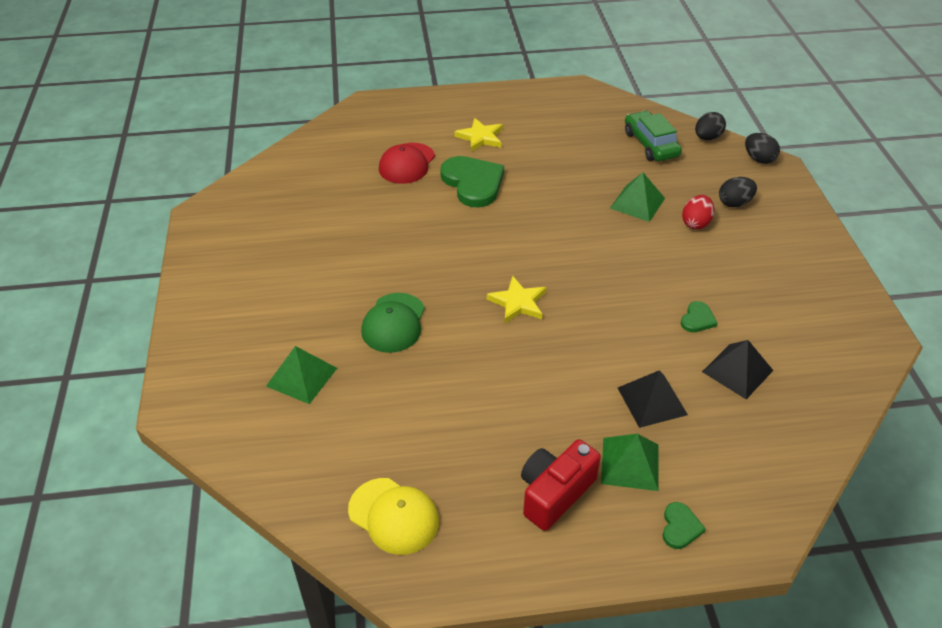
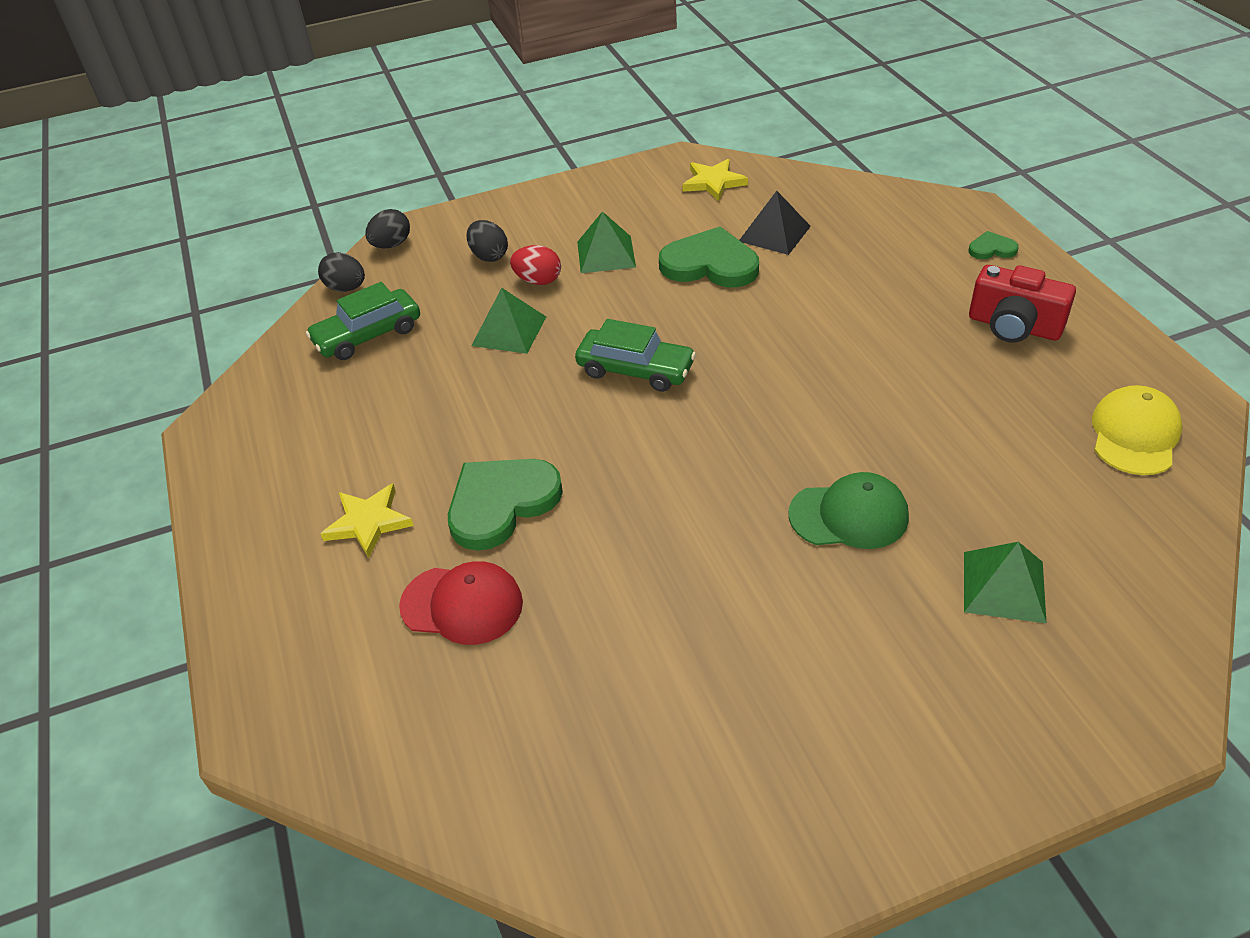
camera: 100 degrees left, 0 degrees up
yellow star [487,276,546,323] -> yellow star moved to [682,159,748,201]
green pyramid [601,434,659,491] -> green pyramid moved to [577,211,636,273]
black pyramid [618,370,688,428] -> none
green heart [681,301,718,332] -> green heart [659,227,759,287], size x2.13
none -> green car [575,319,696,392]

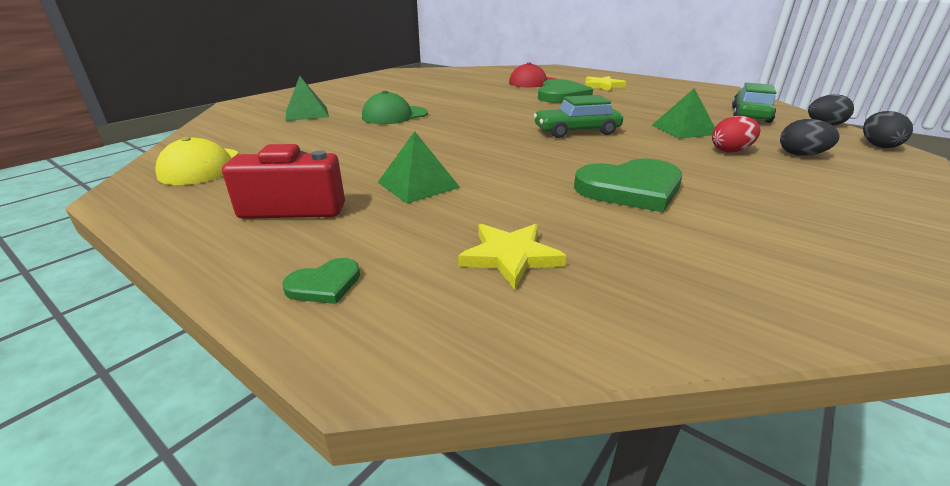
camera: 145 degrees right, 15 degrees down
green pyramid [577,211,636,273] -> green pyramid moved to [377,131,460,203]
yellow star [682,159,748,201] -> yellow star moved to [458,224,567,290]
black pyramid [739,191,811,255] -> none

